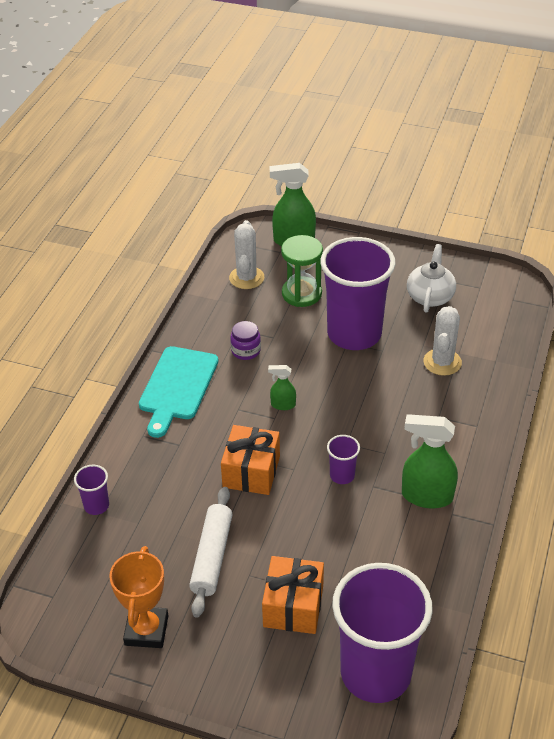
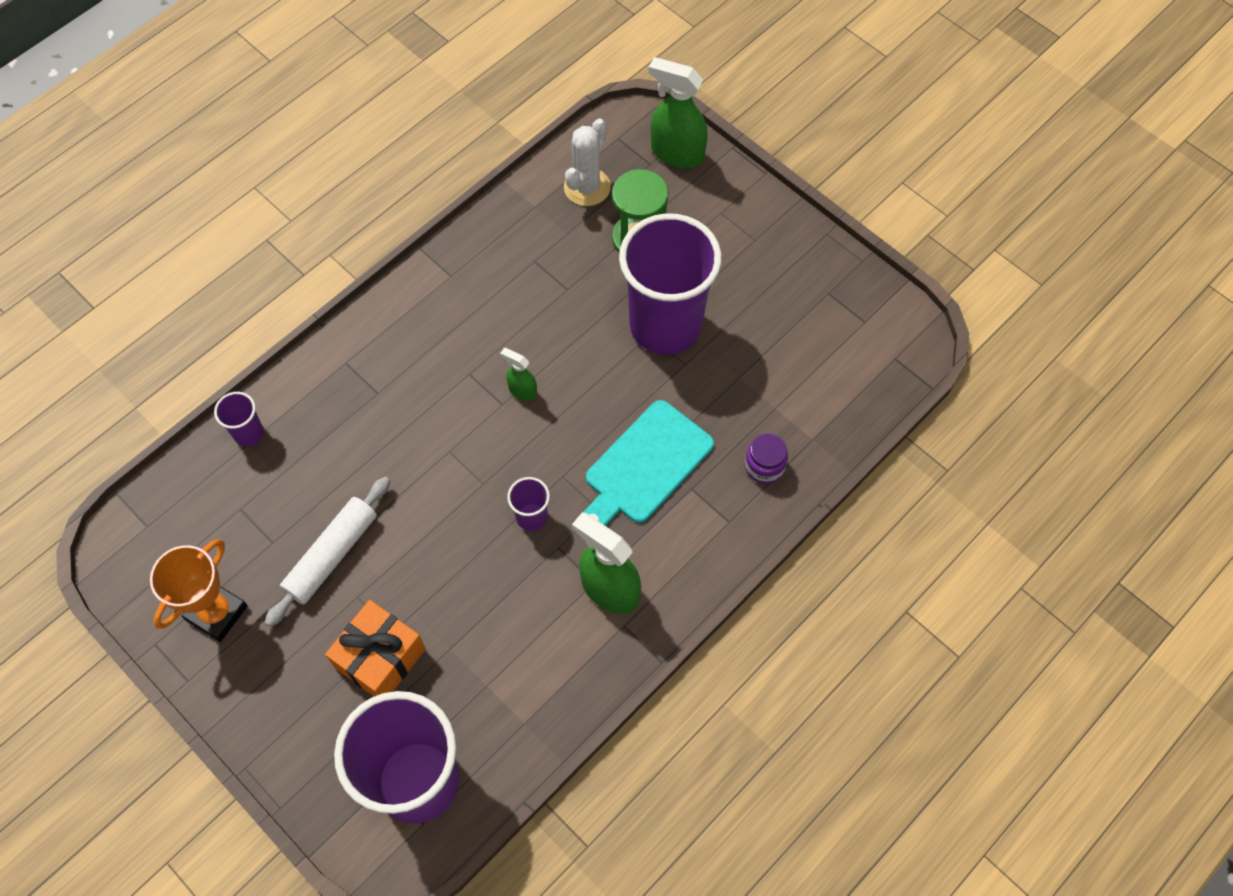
camera: 25 degrees right, 20 degrees up
turquoise cutting board [139,346,218,438] -> turquoise cutting board moved to [583,400,714,526]
orange gift [221,425,280,495] -> none
purple jar [230,321,261,360] -> purple jar moved to [745,433,788,484]
white teapot [407,244,456,313] -> none
white cactus [423,306,462,376] -> none

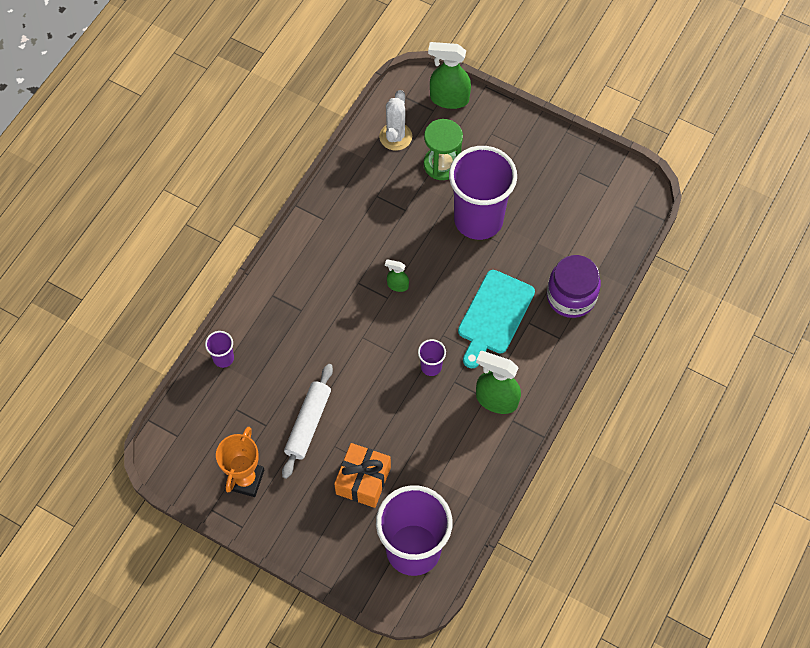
camera: 15 degrees left, 0 degrees up
purple jar [745,433,788,484] -> purple jar [547,255,601,318], size x1.83

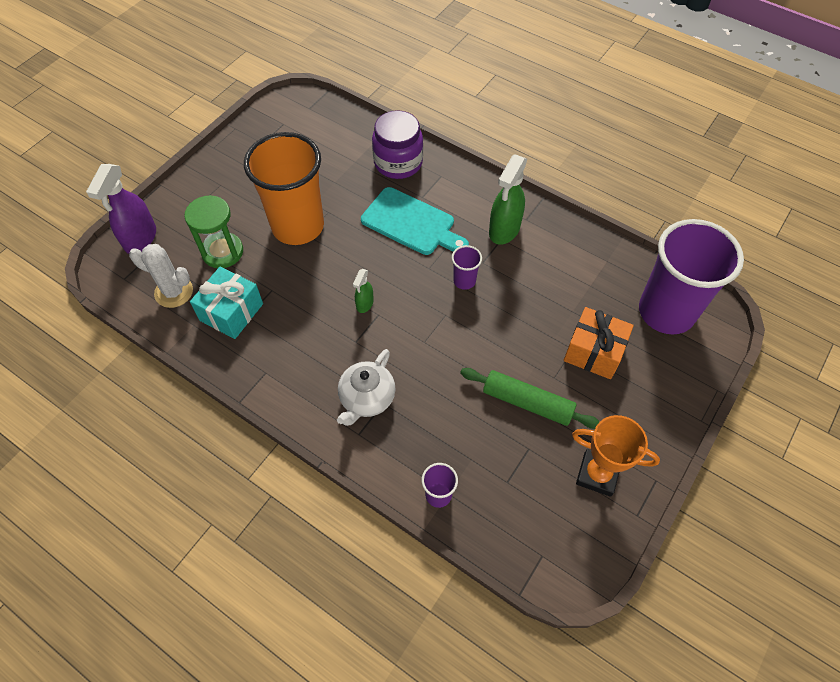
camera: 85 degrees left, 5 degrees down
white rolling pin [282,364,333,479] -> green rolling pin [460,368,600,429]
green spray bottle [428,42,471,109] -> purple spray bottle [86,164,156,254]
purple cup [449,146,517,240] -> orange cup [244,132,324,245]
none -> turquoise gift [190,266,263,339]
none -> white teapot [337,349,395,426]

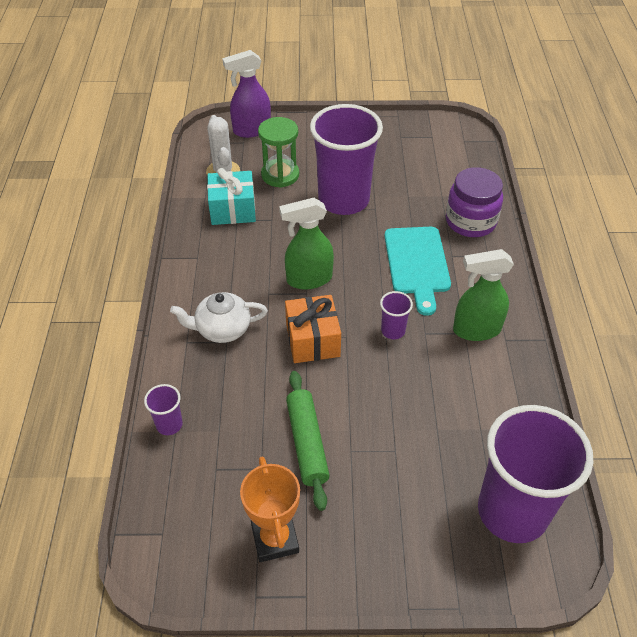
camera: 55 degrees right, 10 degrees down
orange cup [244,132,324,245] -> purple cup [310,104,383,215]
green spray bottle [353,269,374,313] -> green spray bottle [279,198,334,289], size x1.93
orange gift [564,307,634,379] -> orange gift moved to [285,295,341,363]

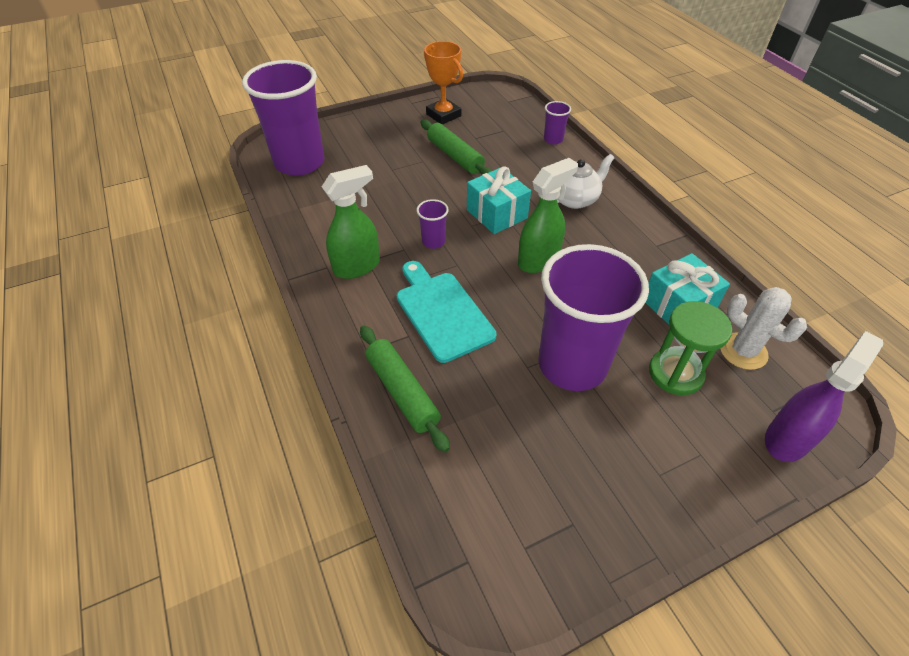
camera: 155 degrees right, 0 degrees up
orange gift [285,295,341,363] -> turquoise gift [467,166,531,234]
purple jar [446,167,503,237] -> green rolling pin [360,326,450,453]

